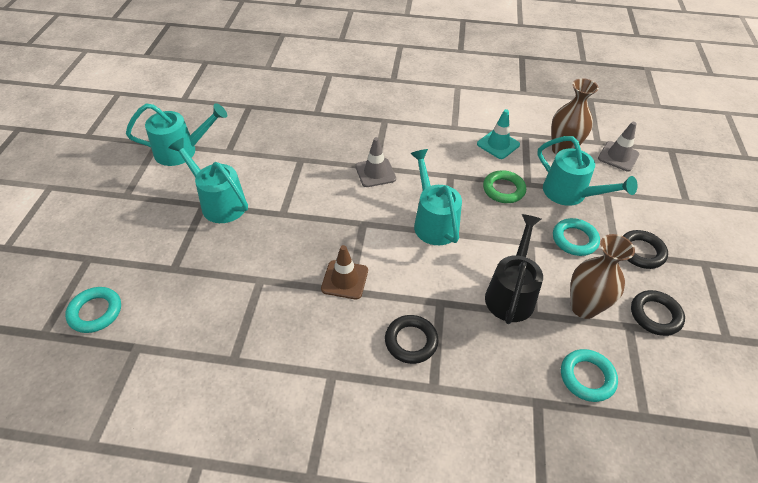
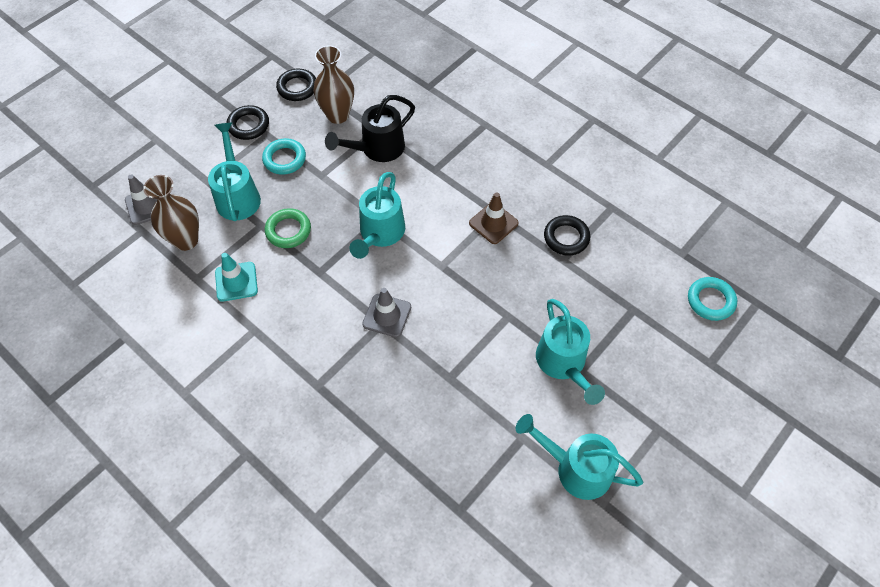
camera: 145 degrees left, 10 degrees up
black ring [385,315,438,364] -> black ring moved to [544,215,590,255]
turquoise ring [561,349,618,402] -> none

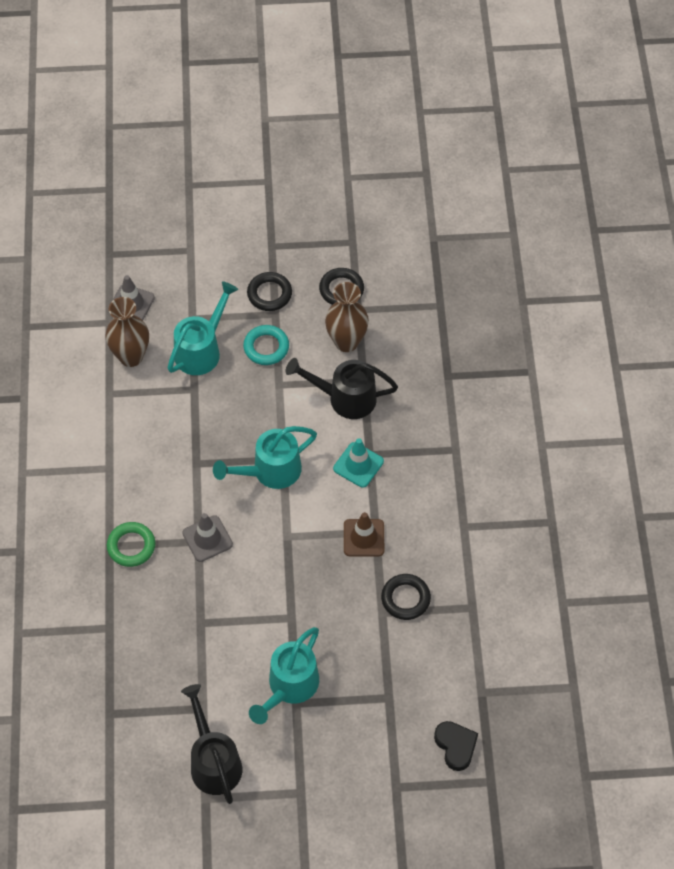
camera: 45 degrees right, 0 degrees up
turquoise traffic cone [215,253,258,302] -> turquoise traffic cone moved to [333,438,384,488]
green ring [265,208,311,248] -> green ring moved to [107,522,155,567]
turquoise watering can [516,414,643,500] -> black watering can [181,684,242,804]
turquoise ring [688,277,737,321] -> black heart [434,721,478,771]

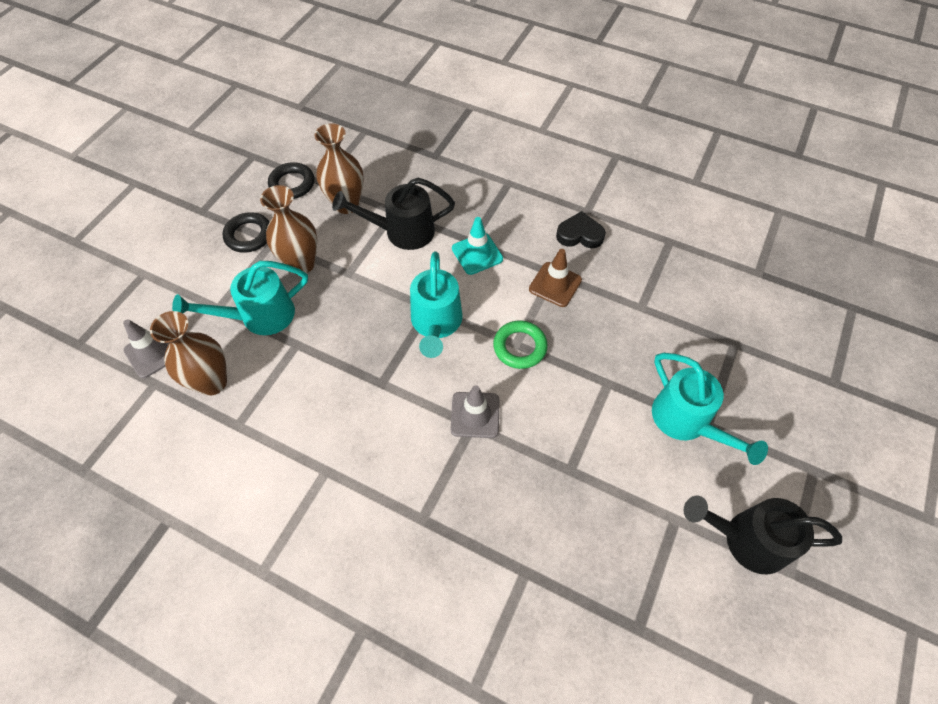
camera: 60 degrees left, 0 degrees up
green ring [107,522,155,567] -> green ring moved to [493,321,548,369]
turquoise watering can [168,281,238,375] -> turquoise watering can turned 90 degrees counterclockwise [172,261,308,335]
turquoise ring [243,325,289,365] -> brown vase [260,185,317,274]
black watering can [285,358,398,419] -> black watering can turned 45 degrees clockwise [332,178,455,250]
black ring [381,574,431,620] -> none
black heart [434,721,478,771] -> black heart moved to [556,211,606,248]

